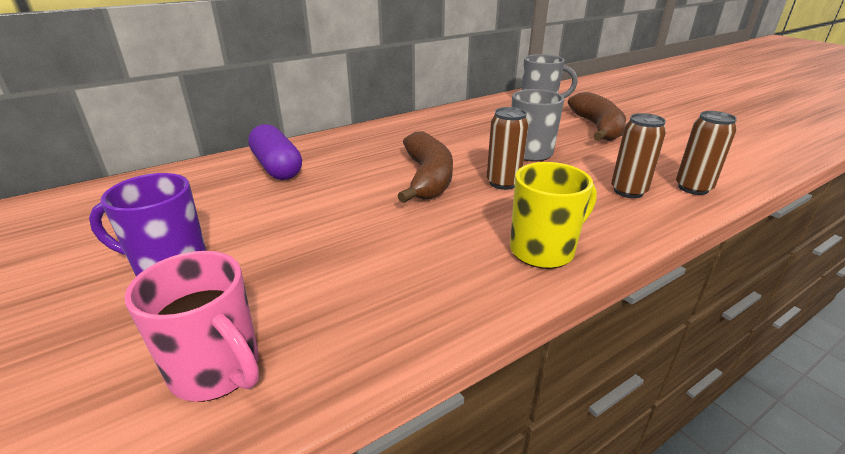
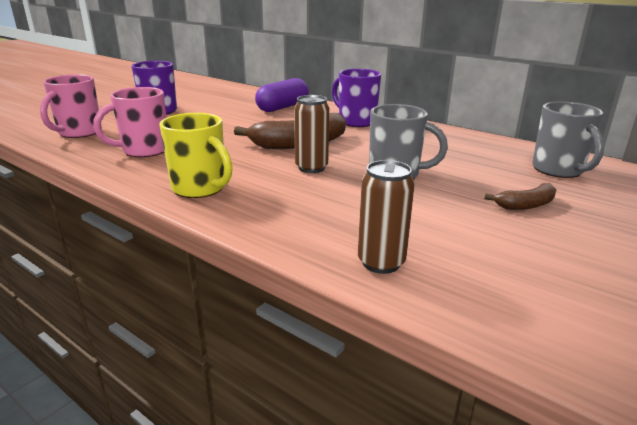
camera: 70 degrees right, 5 degrees down
brown banana [568,92,626,141] -> brown banana [485,183,556,210], size x0.52
brown can [611,113,666,198] -> none
none -> pink mug [93,87,166,157]
none -> purple mug [332,69,381,127]

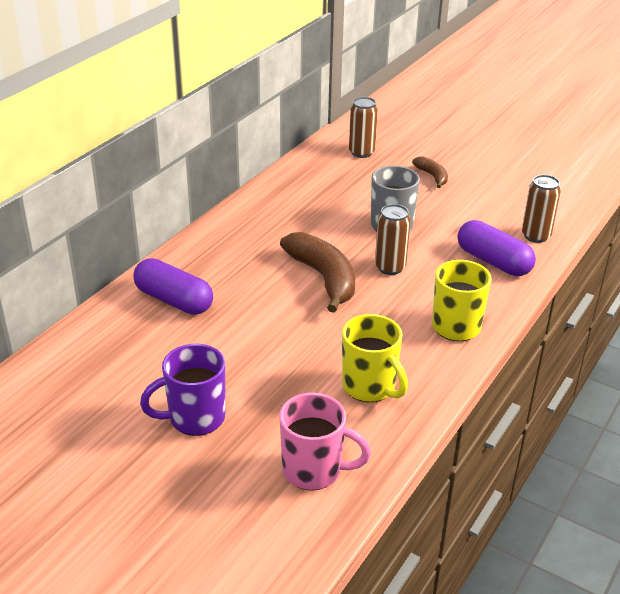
camera: 95 degrees left, 10 degrees up
pink mug [93,87,166,157] -> yellow mug [342,314,408,402]
purple mug [332,69,381,127] -> none
grey mug [532,101,604,178] -> brown can [349,97,378,158]
none -> purple capsule [458,220,536,276]

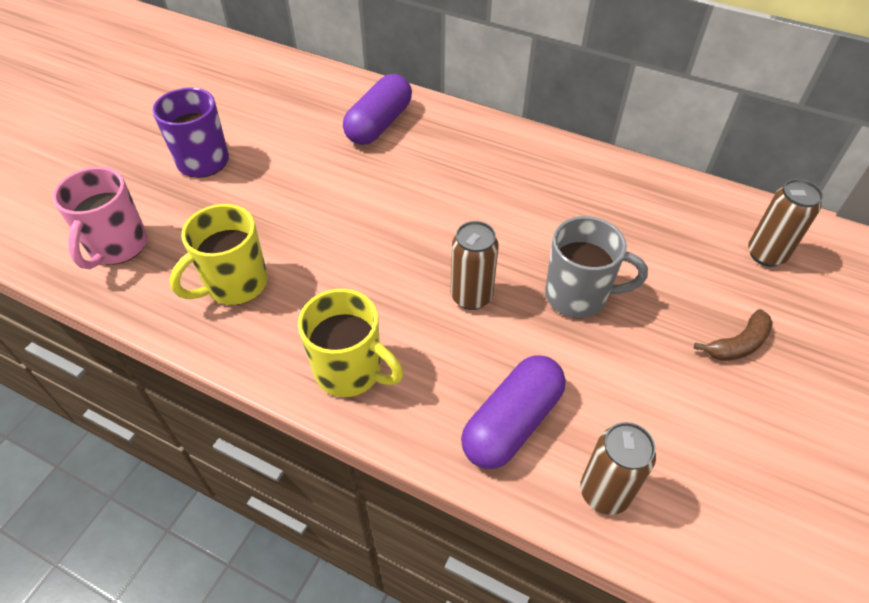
camera: 85 degrees right, 15 degrees up
brown banana [280,232,355,313] -> none

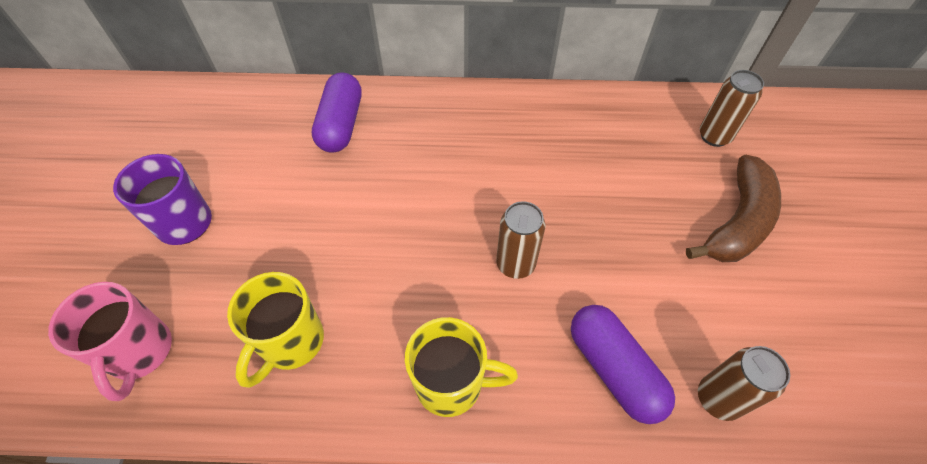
camera: 25 degrees left, 5 degrees up
purple capsule [461,355,566,469] -> purple capsule turned 45 degrees counterclockwise [571,305,675,424]
grey mug [545,216,648,318] -> none
brown banana [694,309,773,361] -> brown banana [686,154,781,262], size x1.93

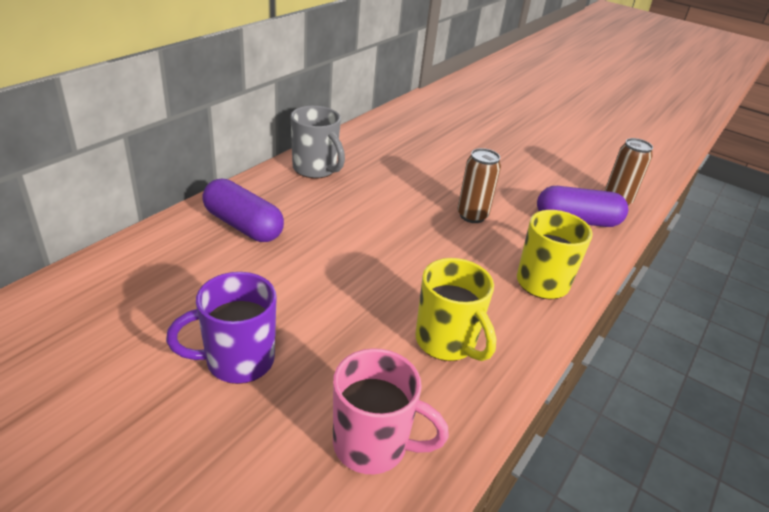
camera: 60 degrees left, 20 degrees down
brown banana [686,154,781,262] -> none
brown can [700,70,764,147] -> none
none -> grey mug [290,106,345,179]

